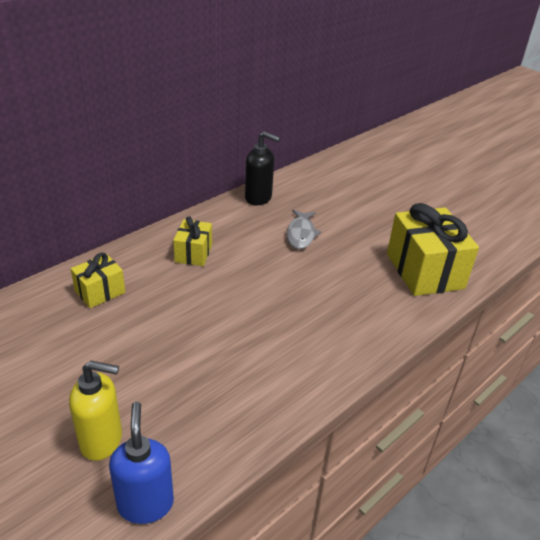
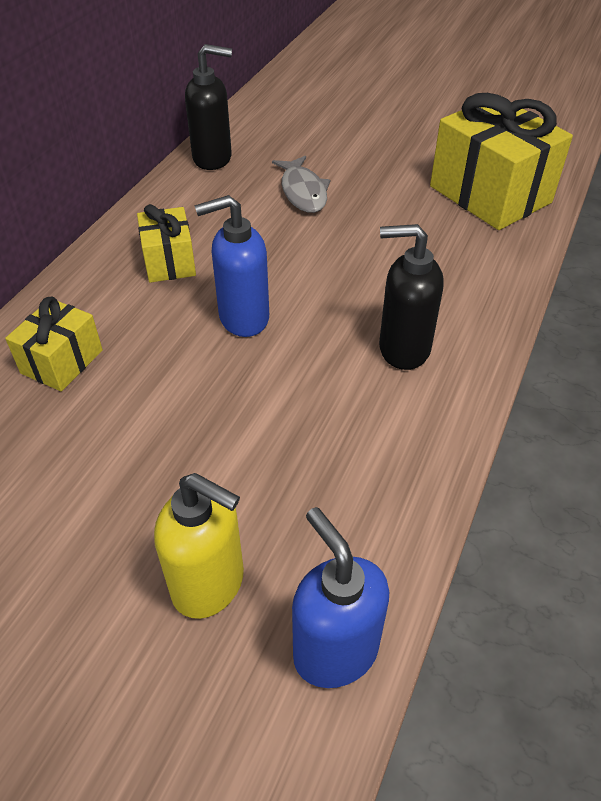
camera: 20 degrees left, 10 degrees up
yellow soap dispenser [69,361,122,461] -> yellow soap dispenser turned 45 degrees clockwise [154,473,244,619]
none -> blue soap dispenser [194,195,269,337]
none -> black soap dispenser [379,224,444,370]

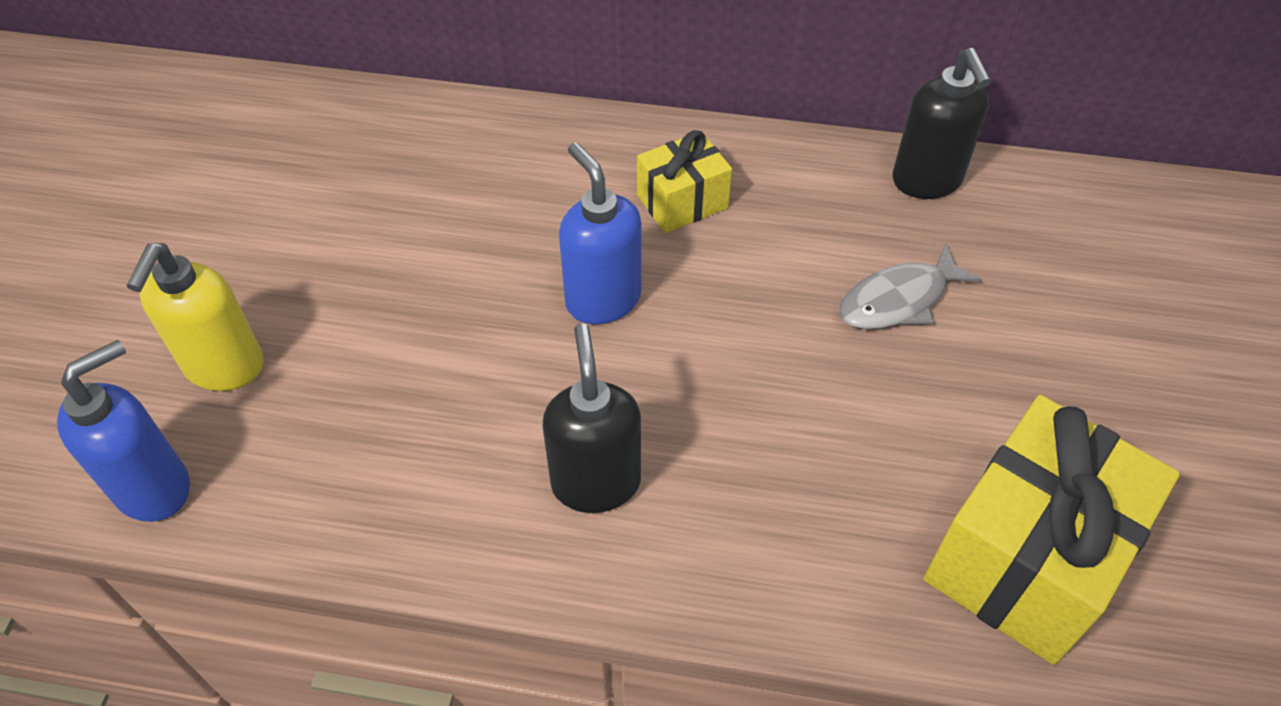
camera: 75 degrees right, 5 degrees up
yellow gift [5,297,103,391] -> none

